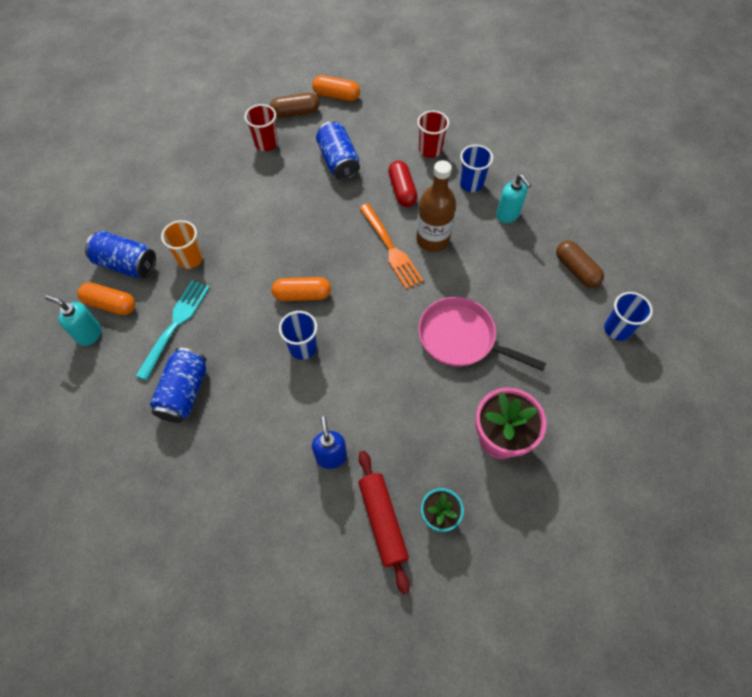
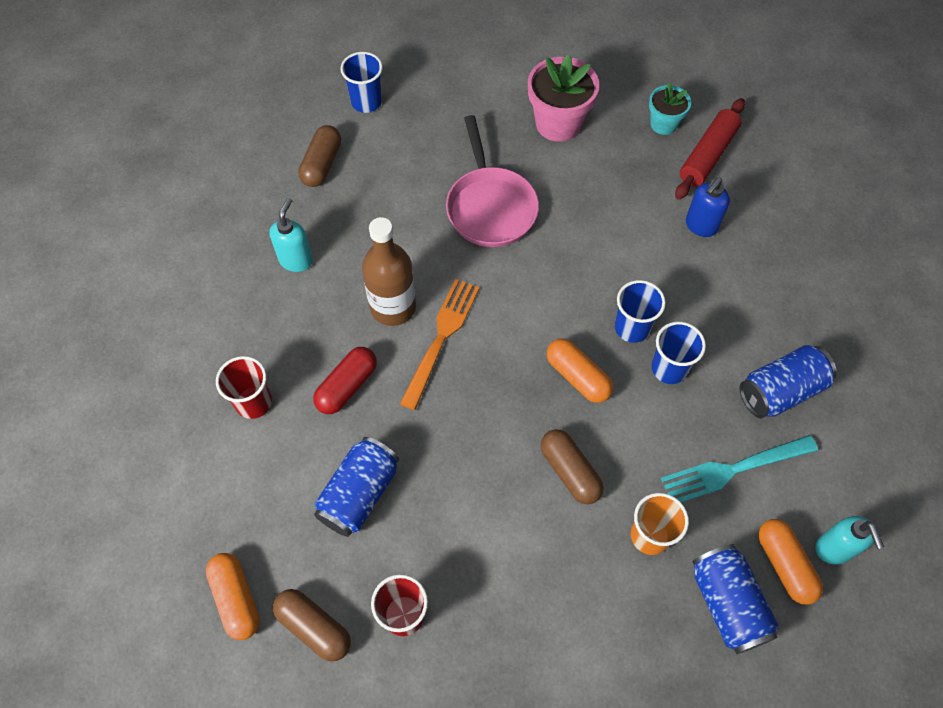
camera: 130 degrees left, 0 degrees up
blue cup [459,145,493,192] -> blue cup moved to [652,322,706,384]
none -> brown capsule [541,429,604,504]

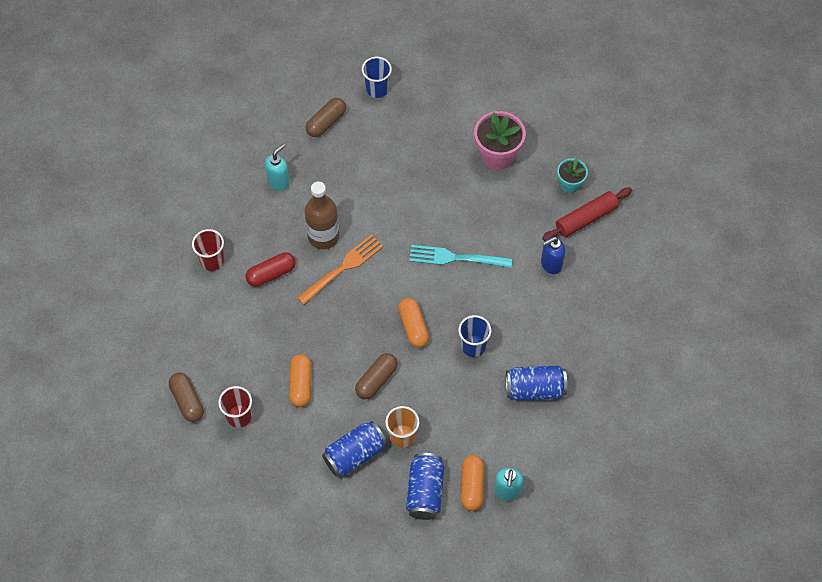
camera: 25 degrees right, 0 degrees up
orange capsule [206,553,260,640] -> orange capsule moved to [289,354,312,407]
blue can [314,437,399,537] -> blue can moved to [322,421,387,477]
pink pan [446,115,539,247] -> none
brown capsule [541,429,604,504] -> brown capsule turned 45 degrees clockwise [355,353,398,399]
blue cup [615,280,666,343] -> none
turquoise fork [661,435,818,502] -> turquoise fork moved to [409,245,512,268]

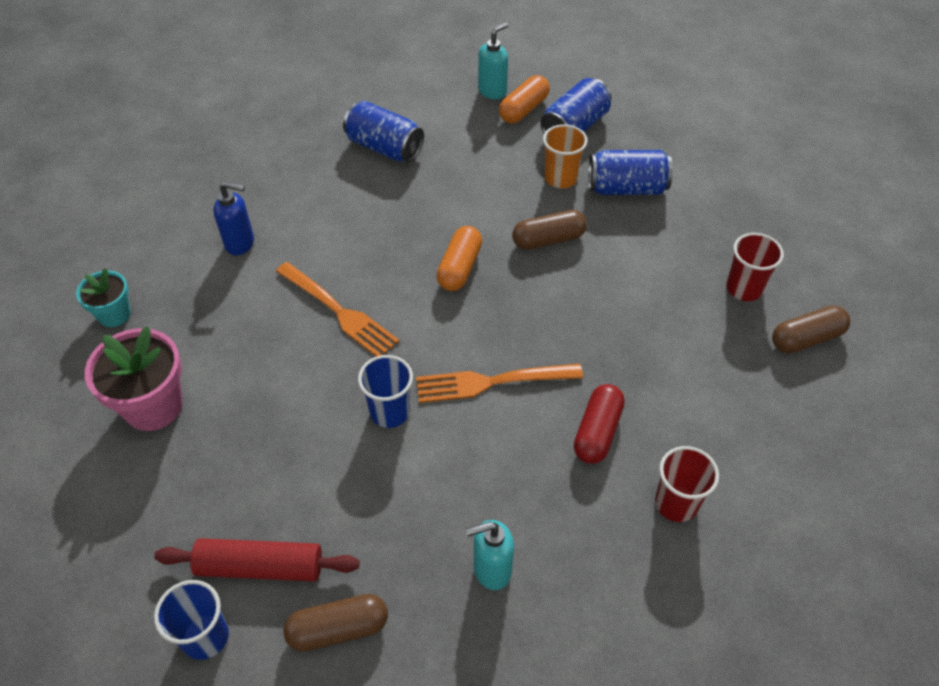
camera: 145 degrees left, 10 degrees down
brown capsule [169,372,204,422] -> brown capsule turned 60 degrees clockwise [772,305,850,354]
red capsule [246,252,296,287] -> red capsule turned 75 degrees counterclockwise [574,384,625,464]
orange capsule [289,354,312,407] -> none
brown bottle [304,181,339,249] -> none
turquoise fork [409,245,512,268] -> orange fork [276,262,399,357]
blue cup [458,315,491,357] -> blue cup moved to [358,355,413,428]
red rolling pin [542,188,632,241] -> red rolling pin moved to [154,538,360,581]

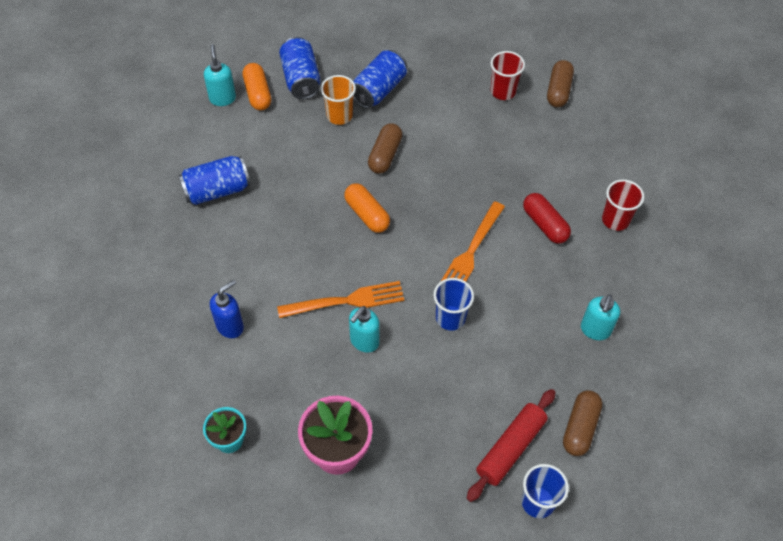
camera: 55 degrees left, 5 degrees up
none -> turquoise soap dispenser [349,306,380,352]

